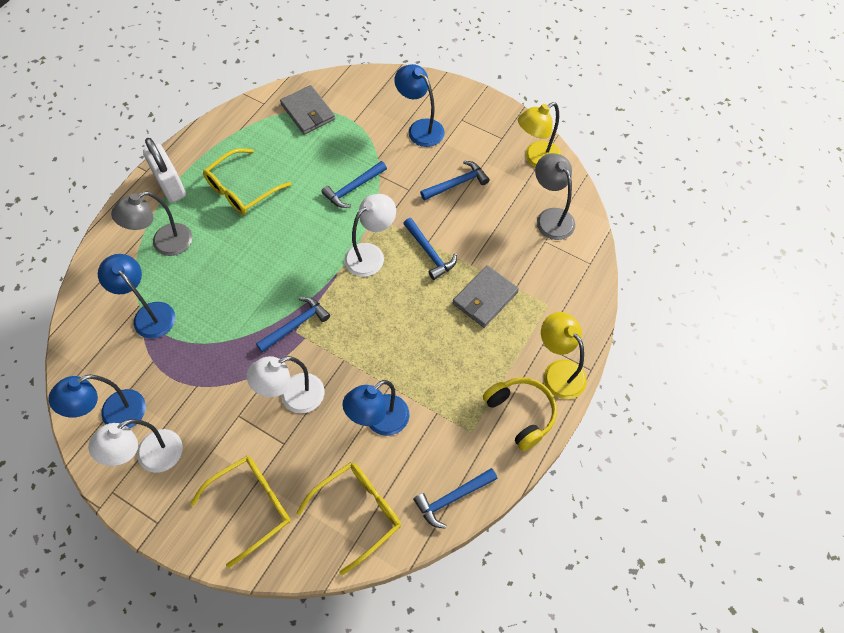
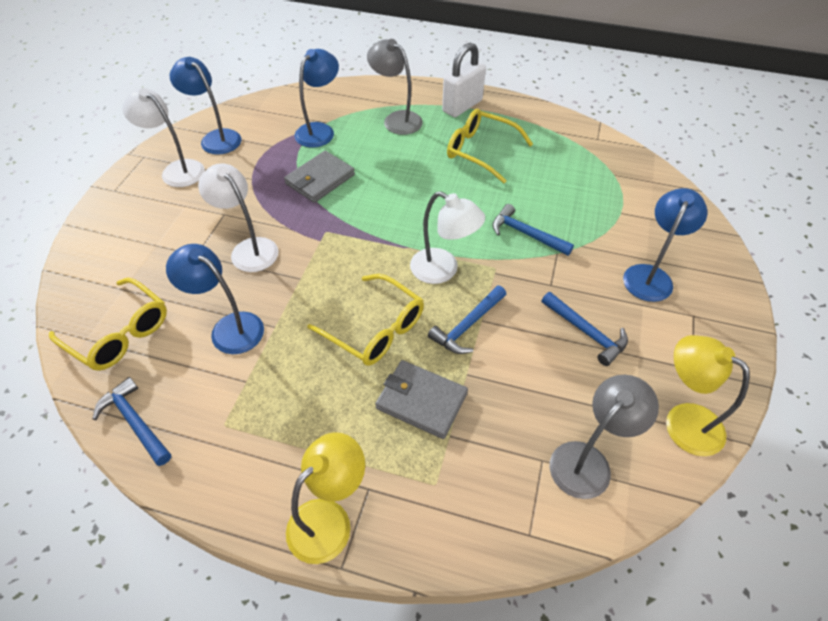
camera: 75 degrees right, 10 degrees down
yellow glasses [190,456,291,568] -> yellow glasses moved to [307,274,424,366]
blue hammer [256,297,330,353] -> none
grey wallet [280,85,335,135] -> grey wallet moved to [284,151,355,203]
yellow headphones [483,377,557,451] -> none

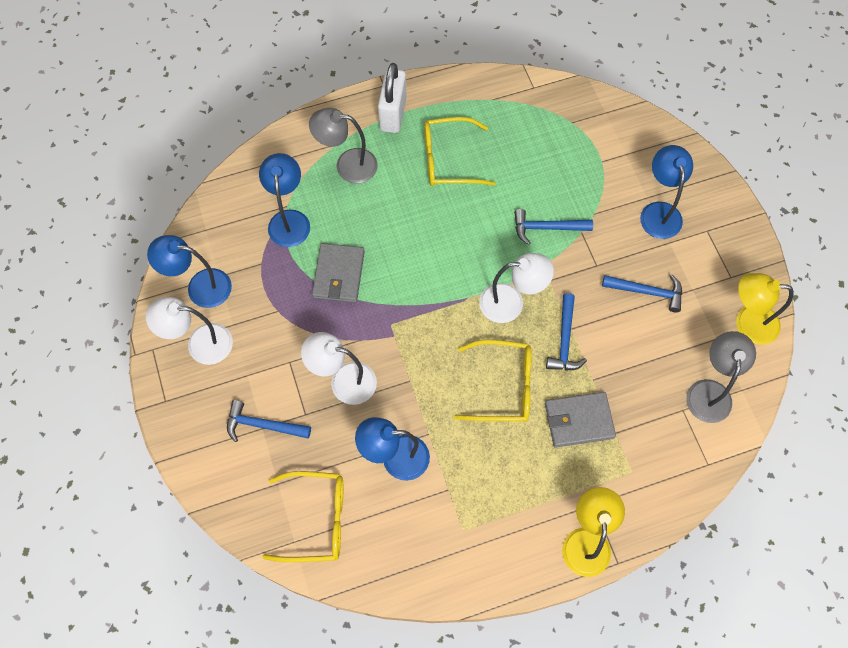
camera: 35 degrees left, 15 degrees up
blue hammer [92,377,171,466] -> blue hammer moved to [227,400,311,442]

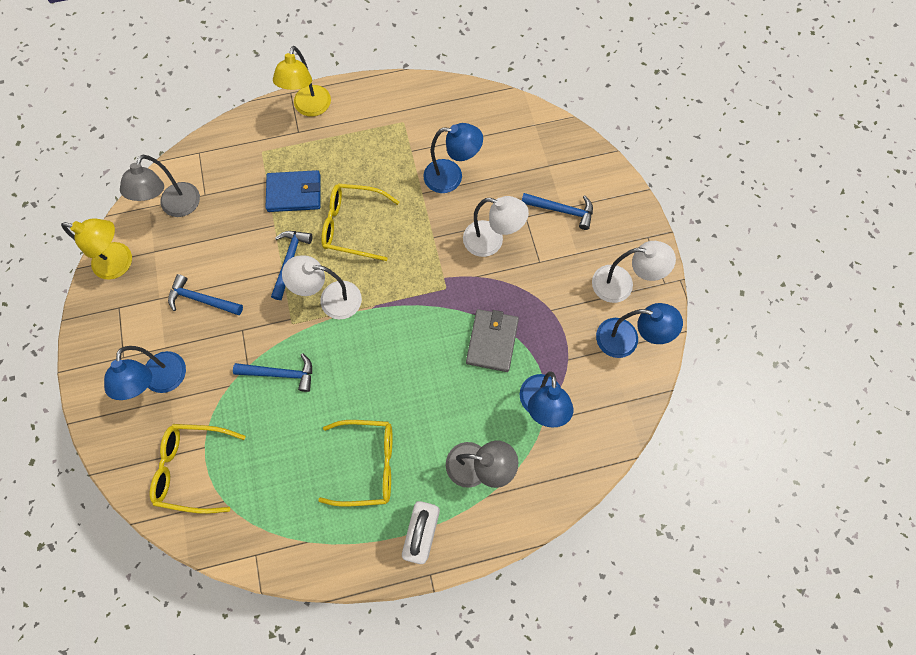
camera: 175 degrees left, 5 degrees up
yellow glasses [262,471,343,562] -> yellow glasses moved to [150,424,246,514]
grey wallet [545,392,616,447] -> blue wallet [266,170,320,212]

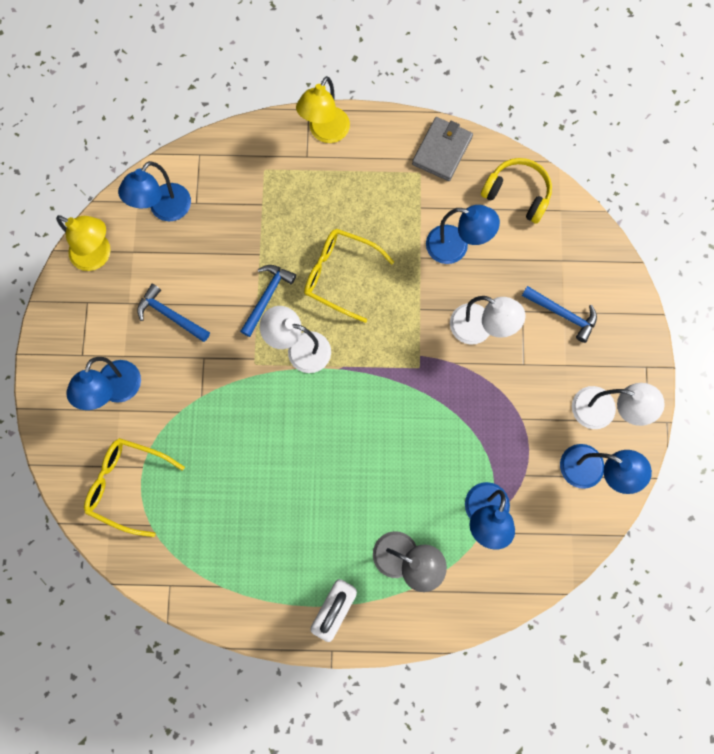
camera: 15 degrees right, 5 degrees up
grey lamp [120,155,200,217] -> blue lamp [118,161,191,221]
blue hammer [233,353,312,392] -> none
blue wallet [266,170,320,212] -> none
yellow glasses [318,420,392,507] -> none
grey wallet [466,309,519,372] -> grey wallet moved to [412,117,473,181]
none -> yellow headphones [481,158,552,224]

